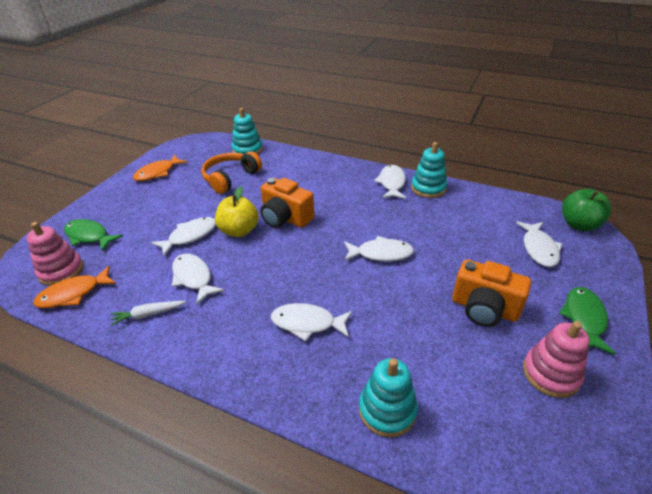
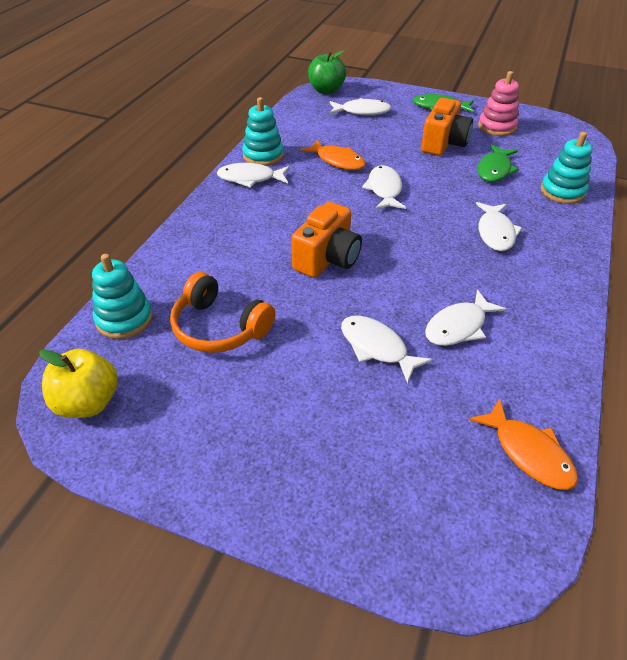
camera: 95 degrees left, 5 degrees up
pink stacking toy [27,222,83,286] -> none
green fish [64,219,123,251] -> green fish moved to [477,144,519,182]
white carrot [110,301,186,326] -> none
orange fish [133,155,188,181] -> orange fish moved to [300,139,366,170]
yellow apple [215,186,259,237] -> yellow apple moved to [39,349,118,418]

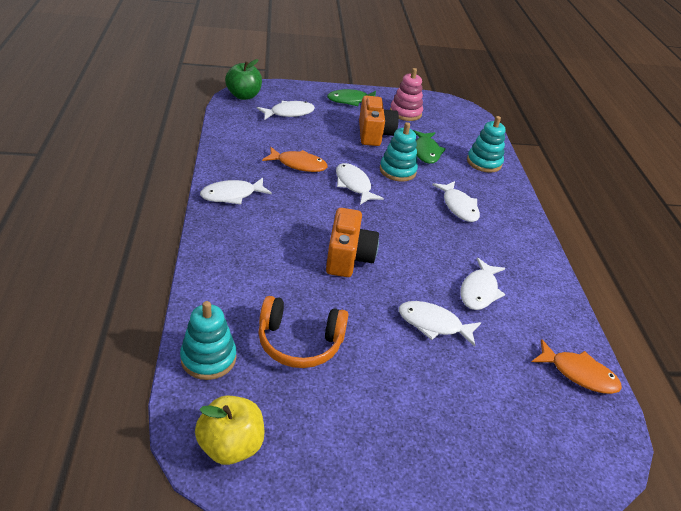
camera: 30 degrees left, 5 degrees down
turquoise stacking toy [242,97,284,166] -> turquoise stacking toy moved to [380,122,418,182]

